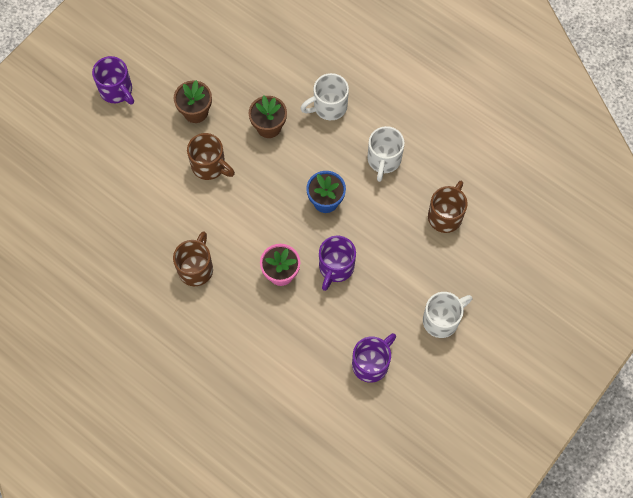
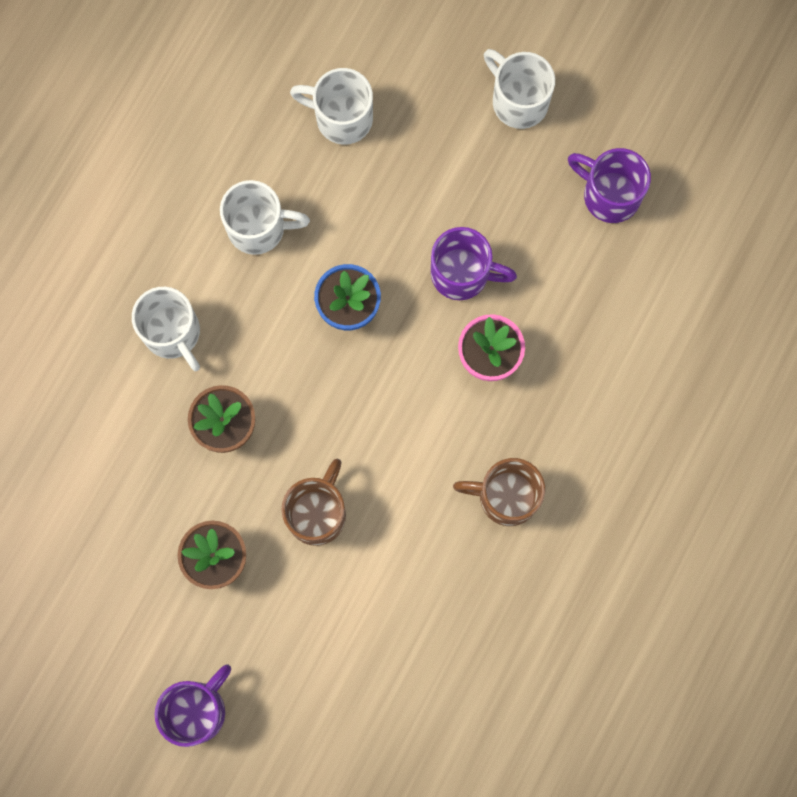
camera: 100 degrees left, 10 degrees up
brown mug [428,181,468,233] -> white mug [290,68,373,145]

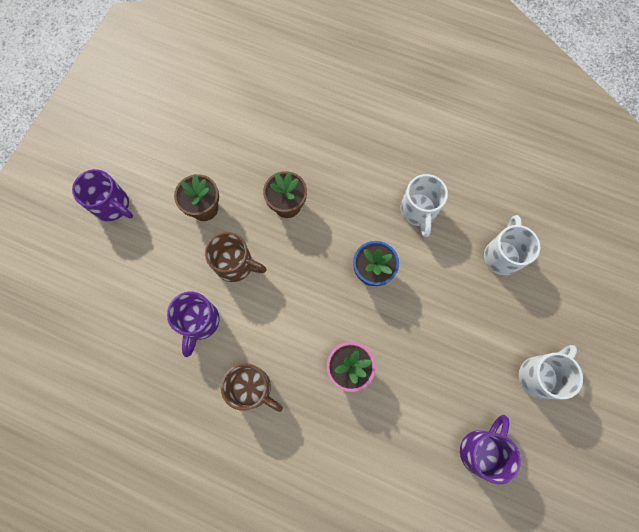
camera: 85 degrees right, 5 degrees down
white mug [132,287,200,371] -> none
purple mug [431,227,517,300] -> purple mug moved to [167,292,220,357]
brown mug [453,458,545,526] -> brown mug turned 120 degrees clockwise [221,363,283,412]

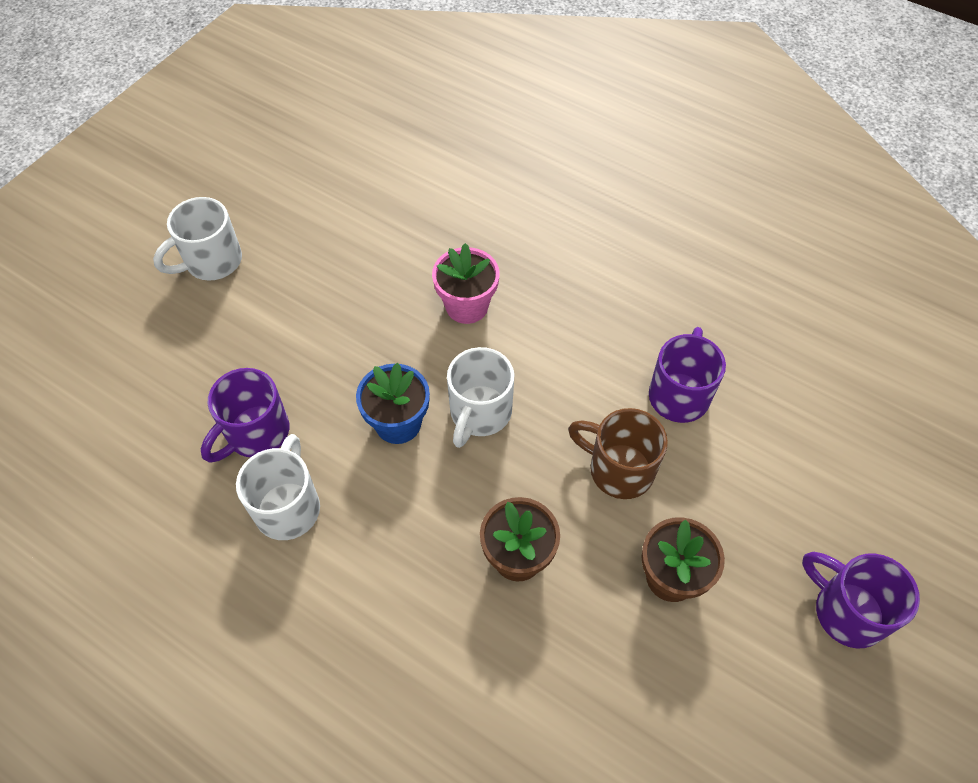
camera: 170 degrees left, 15 degrees down
brown mug [221,363,283,412] -> none
purple mug [460,415,521,484] -> purple mug moved to [201,368,289,463]
white mug [484,215,540,275] -> white mug moved to [447,347,515,448]

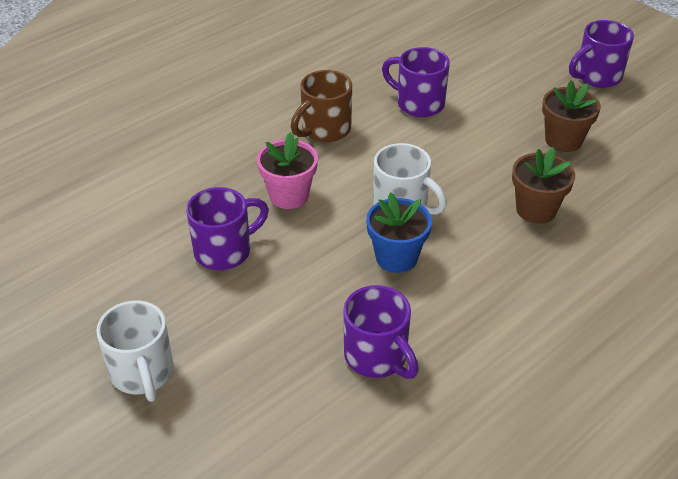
camera: 75 degrees left, 15 degrees down
white mug [236,434,320,540] -> none
brown mug [568,408,668,499] -> brown mug moved to [291,70,352,142]
none -> purple mug [186,187,269,270]

